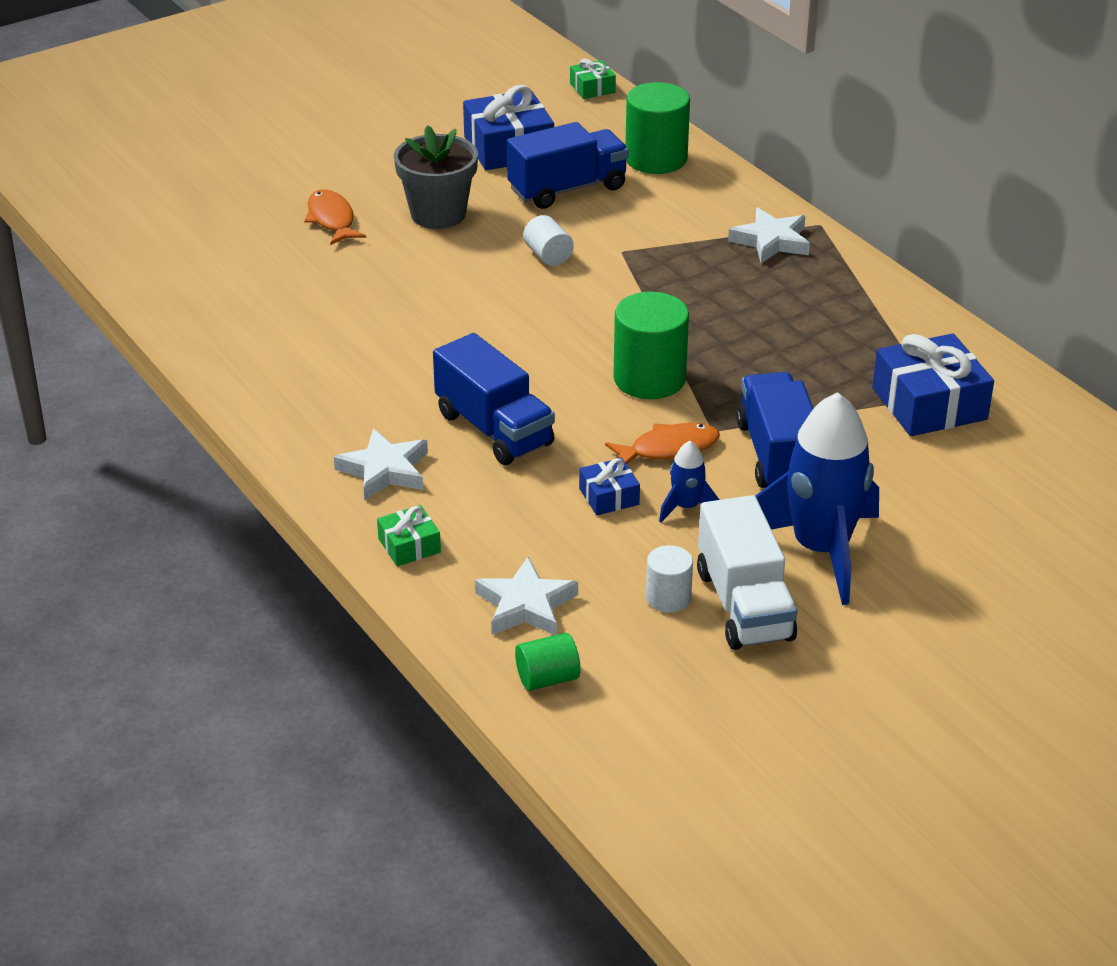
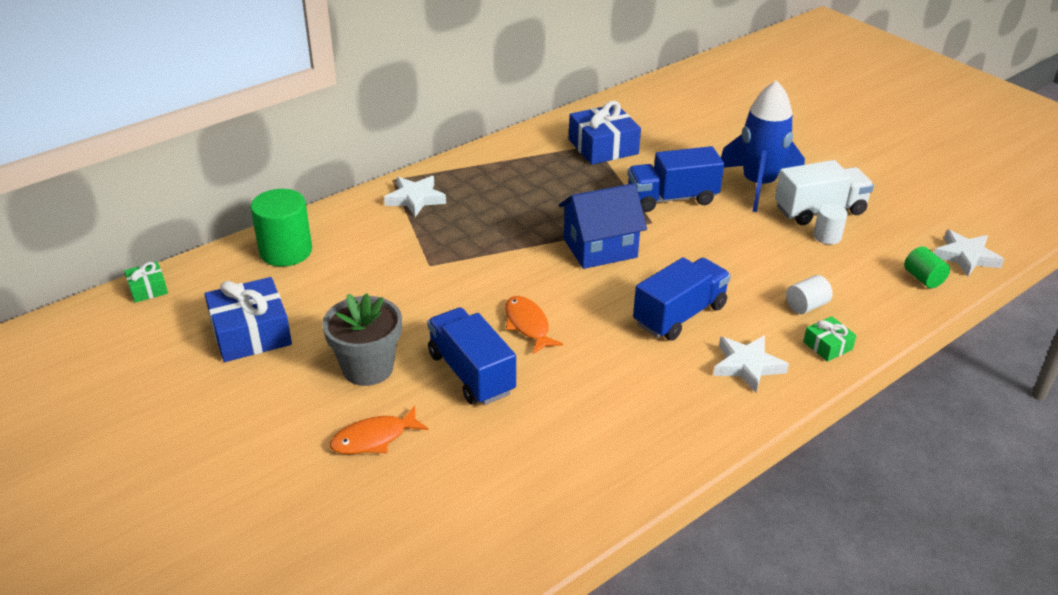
camera: 95 degrees left, 0 degrees up
white star [475,557,578,635] -> white star moved to [934,229,1004,277]
blue truck [507,122,629,209] -> blue truck moved to [427,307,516,405]
white cylinder [523,215,574,266] -> white cylinder moved to [786,275,833,314]
blue gift [579,458,640,515] -> none
orange fish [605,423,720,464] -> orange fish moved to [505,296,563,354]
green cylinder [613,292,689,399] -> blue house [559,183,647,269]
blue rocket [659,441,719,522] -> none

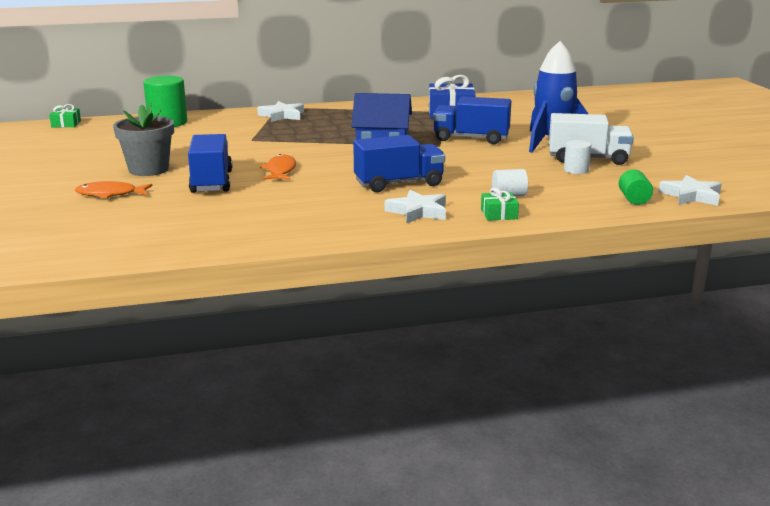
camera: 25 degrees right, 15 degrees down
blue gift [205,277,292,362] -> none

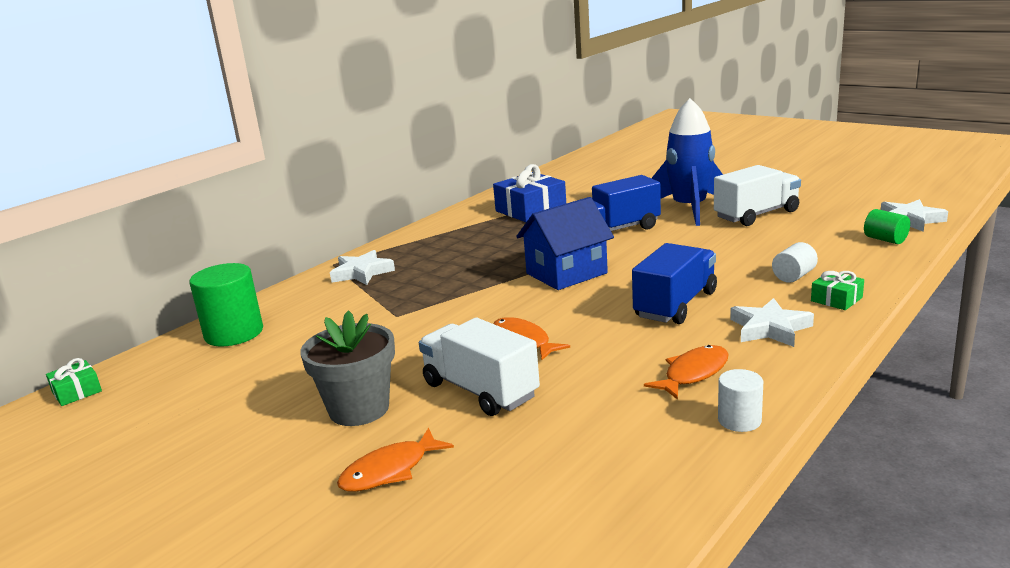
camera: 35 degrees left, 0 degrees up
blue truck [188,134,232,193] -> white truck [419,318,540,416]
white cylinder [564,140,591,174] -> white cylinder moved to [718,369,763,432]
none -> orange fish [644,345,729,400]

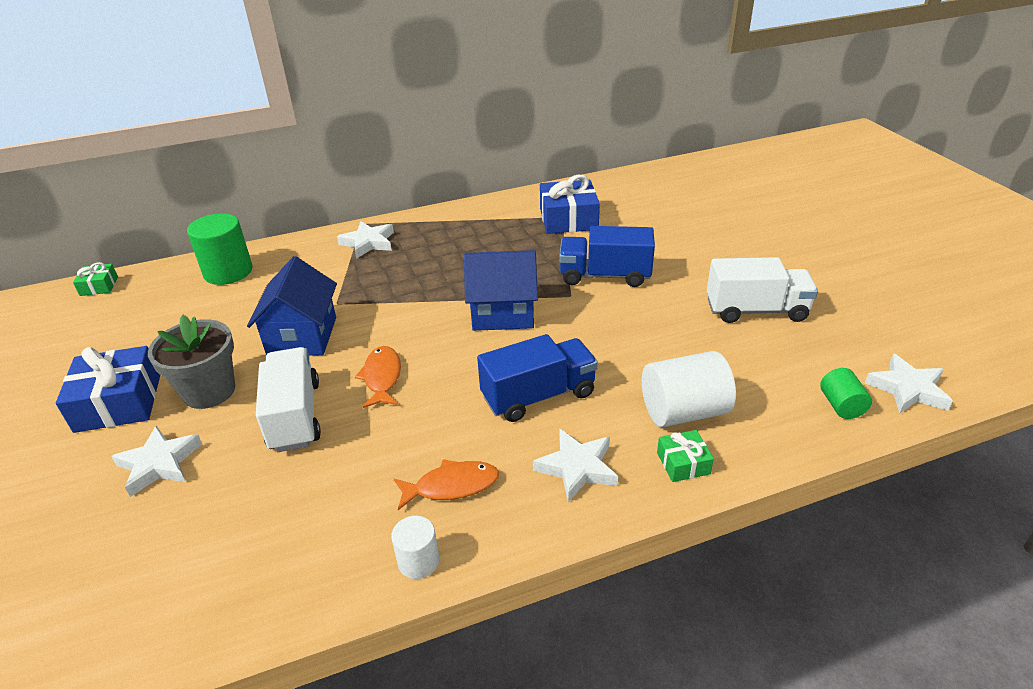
camera: 30 degrees right, 15 degrees up
orange fish [337,428,454,492] -> white star [111,426,202,497]
blue rocket [651,98,723,226] -> none
white cylinder [772,242,818,283] -> white cylinder [642,351,736,427], size x1.83
none -> blue gift [56,346,160,433]
none -> blue house [247,256,337,356]

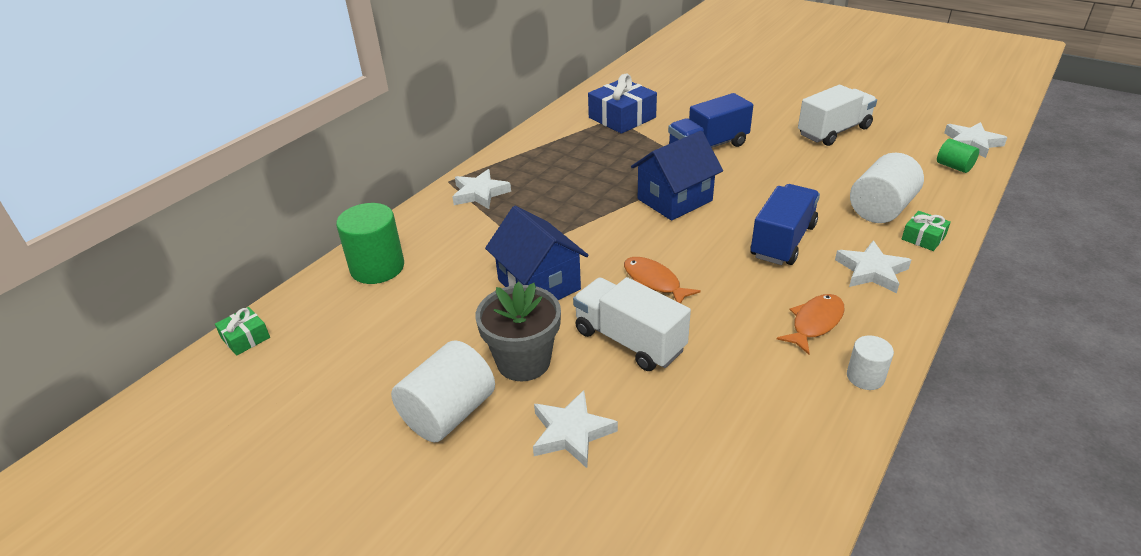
camera: 35 degrees left, 0 degrees up
blue gift [56,346,160,433] -> white cylinder [391,341,495,442]

